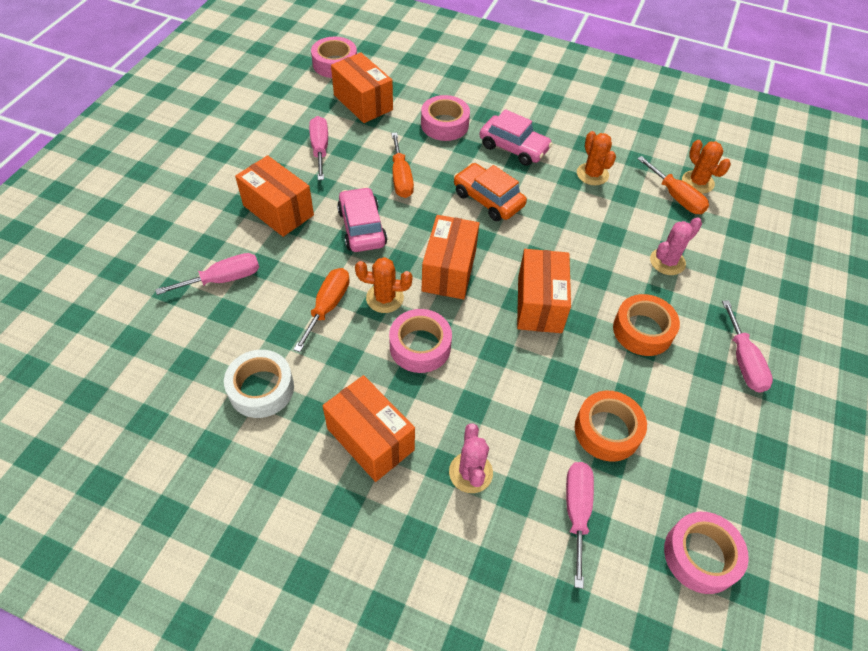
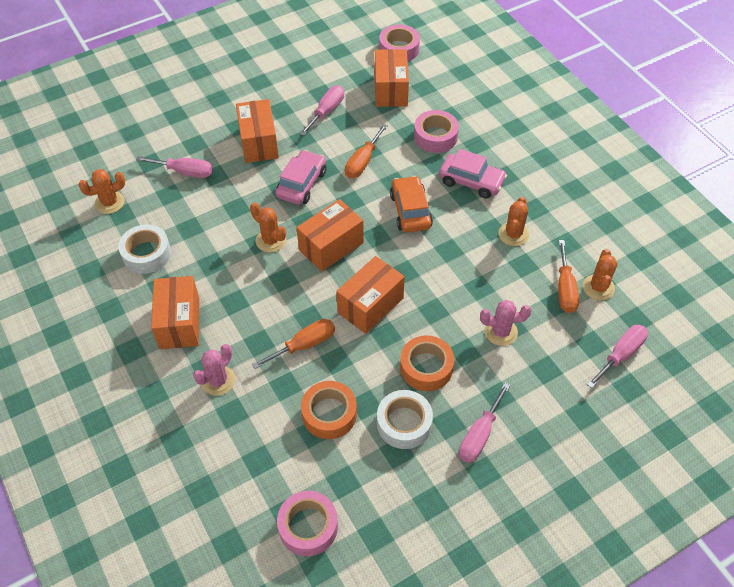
camera: 40 degrees right, 0 degrees up
orange screwdriver [293,268,350,352] -> orange screwdriver moved to [252,319,335,369]
pink tape [389,309,452,373] -> none
pink car [479,109,552,166] -> pink car turned 45 degrees counterclockwise [439,149,507,199]
pink screwdriver [566,462,594,589] -> pink screwdriver moved to [587,325,648,388]
none -> orange cactus [79,169,125,214]
none -> white tape [377,390,433,449]

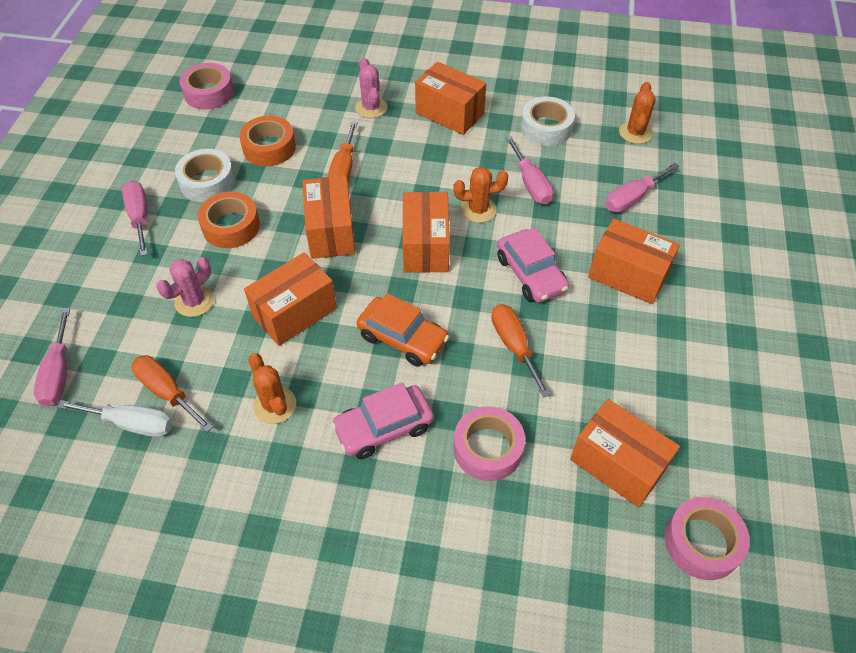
camera: 130 degrees right, 0 degrees up
pink screwdriver [299,85,344,136] -> pink screwdriver moved to [506,137,553,204]
orange cactus [583,249,617,300] -> white screwdriver [57,400,173,437]
none -> orange box [244,252,337,346]

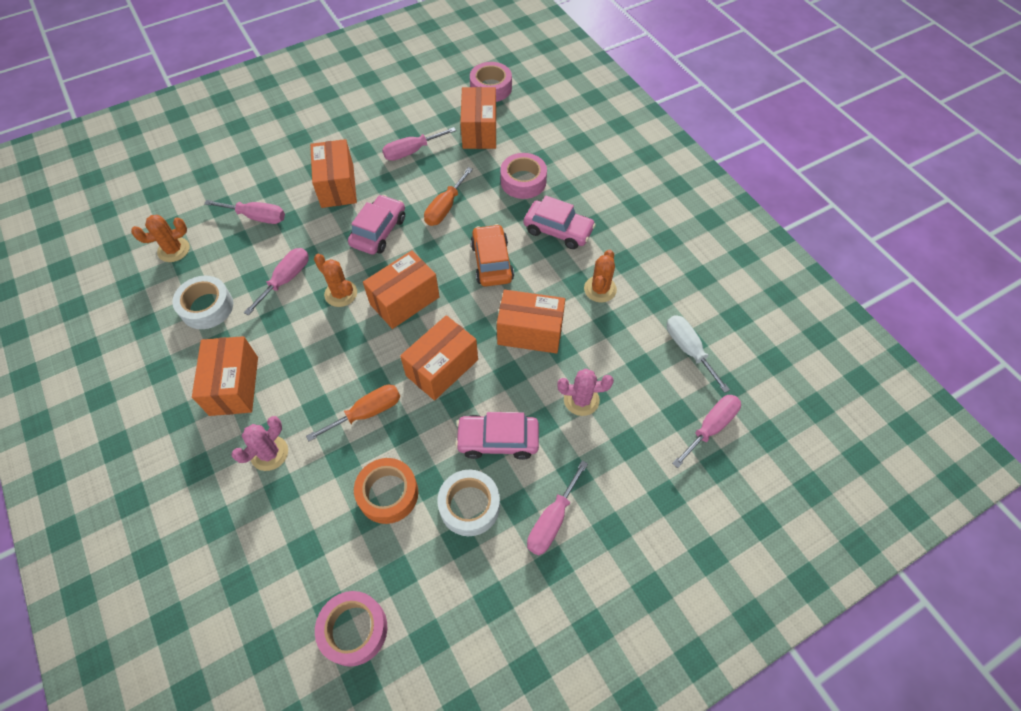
camera: 130 degrees left, 5 degrees up
orange screwdriver [131,355,213,432] -> none
orange tape [198,192,260,248] -> pink car [455,412,539,460]
none -> pink screwdriver [382,127,456,161]

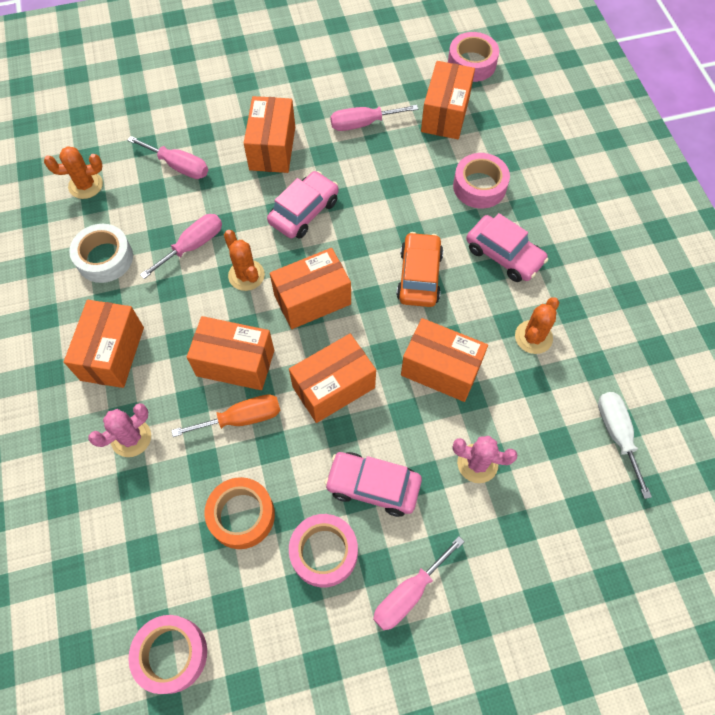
camera: 15 degrees right, 5 degrees up
orange screwdriver [424,167,473,226] -> none
white tape [437,470,500,536] -> pink tape [289,514,358,587]
pink screwdriver [672,395,741,468] -> none
none -> orange box [187,316,274,390]

